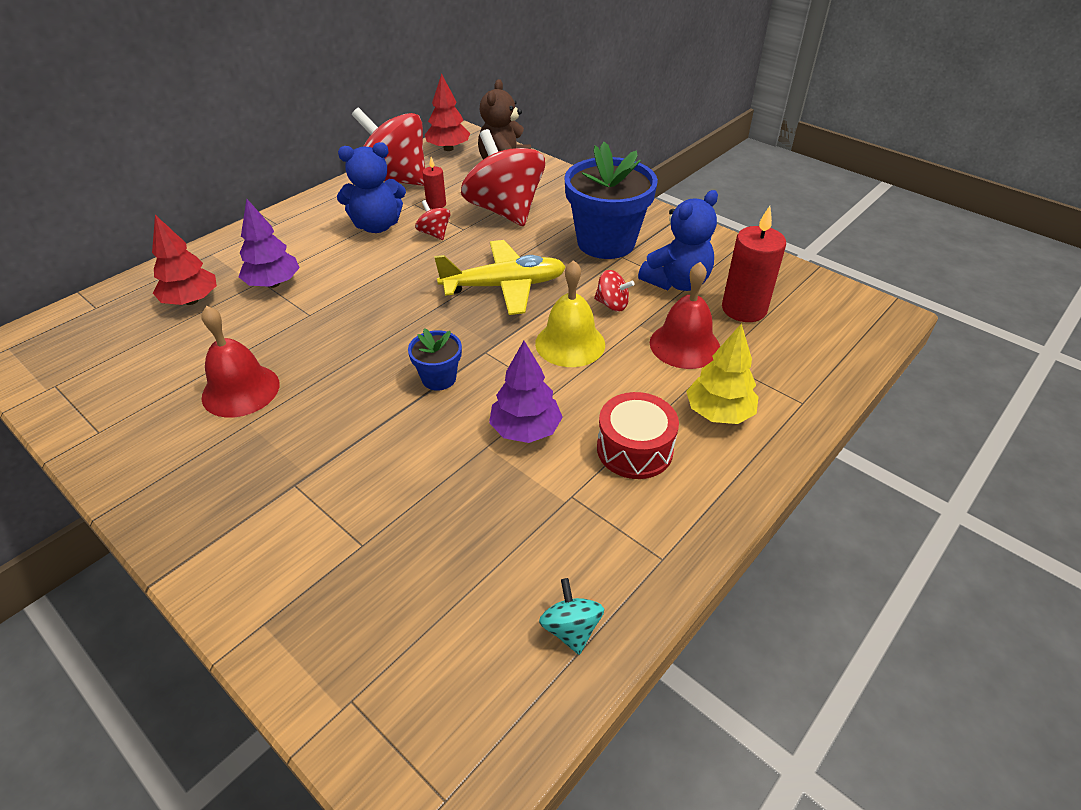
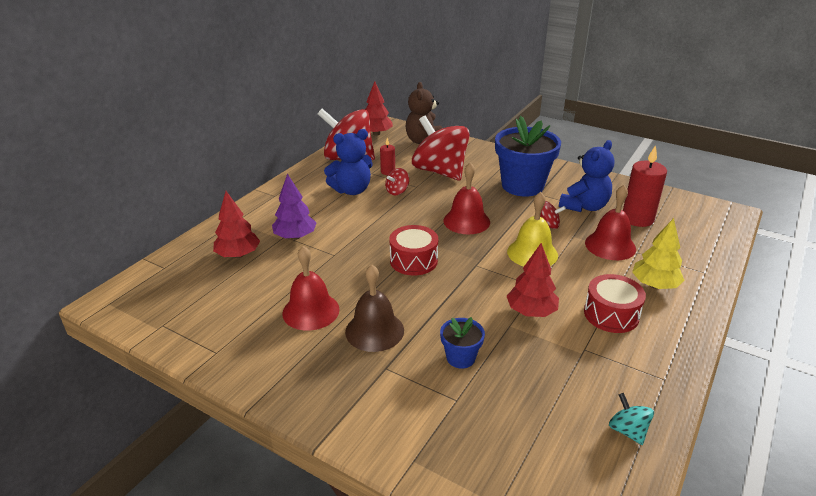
camera: 10 degrees left, 10 degrees down
blue flower pot [408,328,462,390] -> blue flower pot moved to [440,317,485,369]
red spinning top [415,200,450,240] -> red spinning top turned 90 degrees counterclockwise [385,168,409,195]
yellow plane [434,240,566,315] -> red bell [443,163,490,234]
purple tree [489,341,563,443] -> red tree [507,243,559,317]
none -> brown bell [345,264,404,352]
none -> red drum [389,225,438,275]

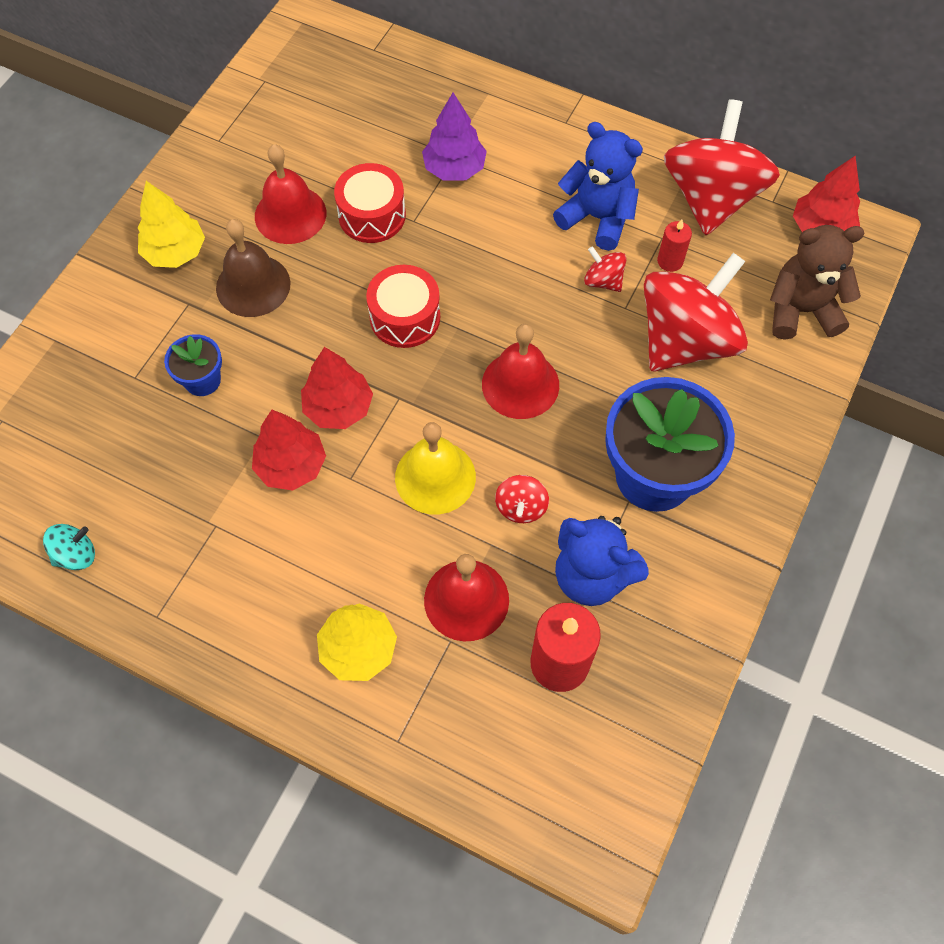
camera: 85 degrees right, 30 degrees up
red tree [213,191,260,258] -> red tree moved to [301,347,373,429]
blue teddy bear [324,129,373,195] -> blue teddy bear turned 150 degrees clockwise [553,122,643,251]
red drum [584,274,646,333] -> red drum moved to [334,163,406,243]
none -> yellow tree [138,181,205,268]

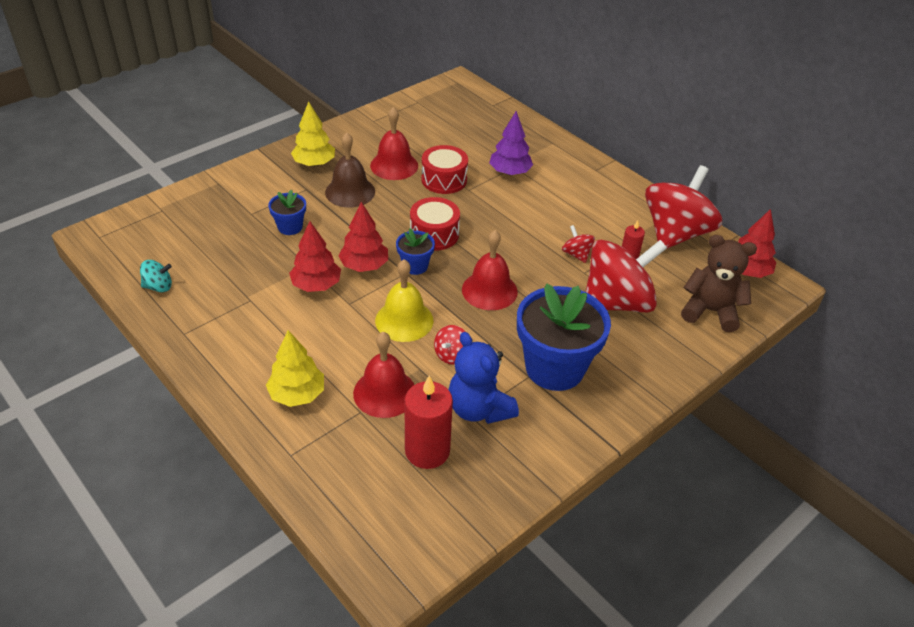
camera: 20 degrees right, 20 degrees down
blue teddy bear [553,122,643,251] -> none
none -> blue flower pot [396,229,435,275]

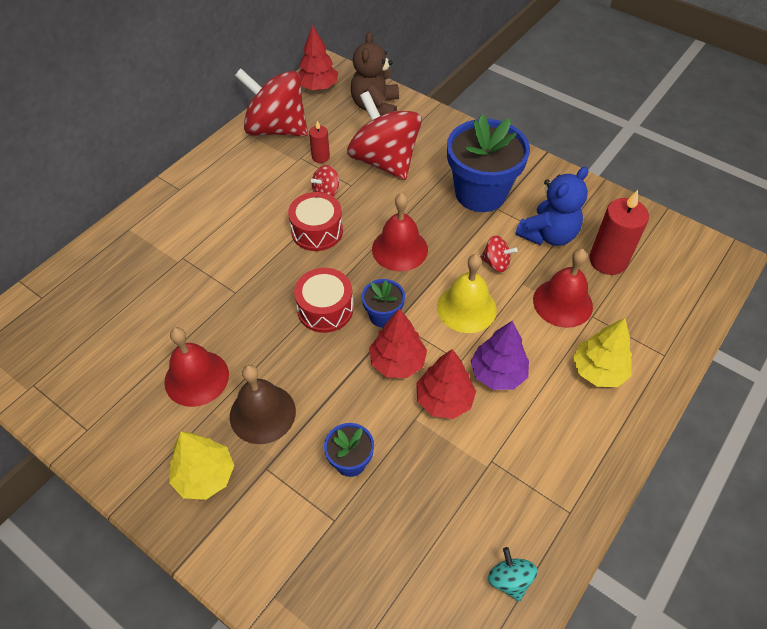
camera: 100 degrees left, 10 degrees up
red drum [422,145,468,194] -> red drum moved to [288,192,343,251]
purple tree [489,111,533,175] -> purple tree moved to [471,321,529,390]

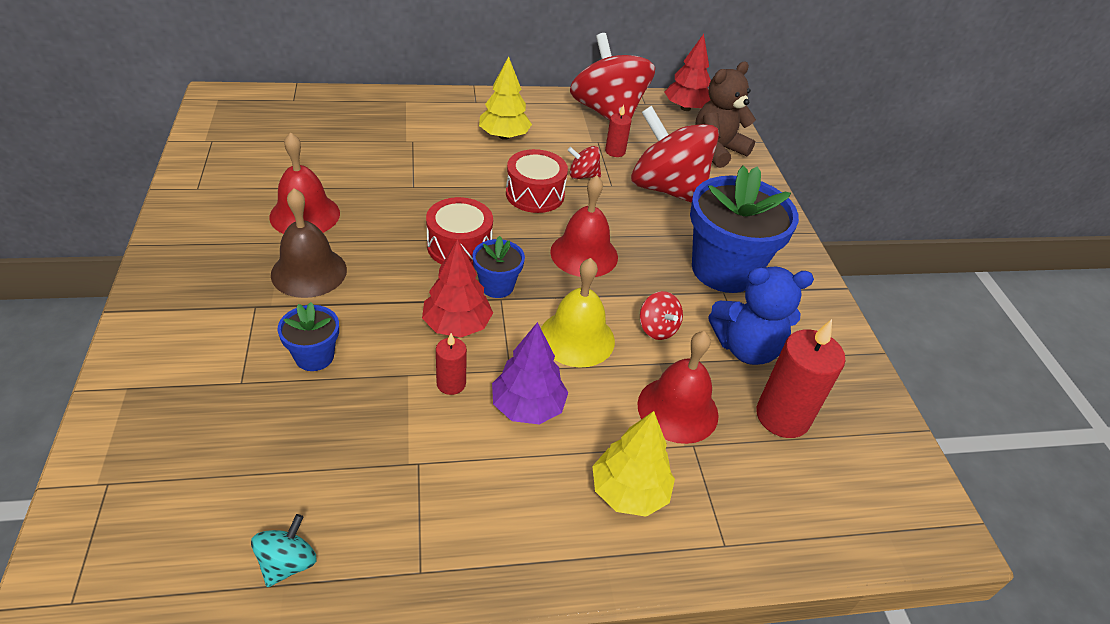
camera: 40 degrees right, 10 degrees down
yellow tree [169,432,234,500] -> yellow tree moved to [479,56,532,140]
red spinning top [347,91,422,180] -> red spinning top turned 60 degrees counterclockwise [631,106,719,203]
red tree [416,349,476,419] -> red candle [436,333,467,395]

